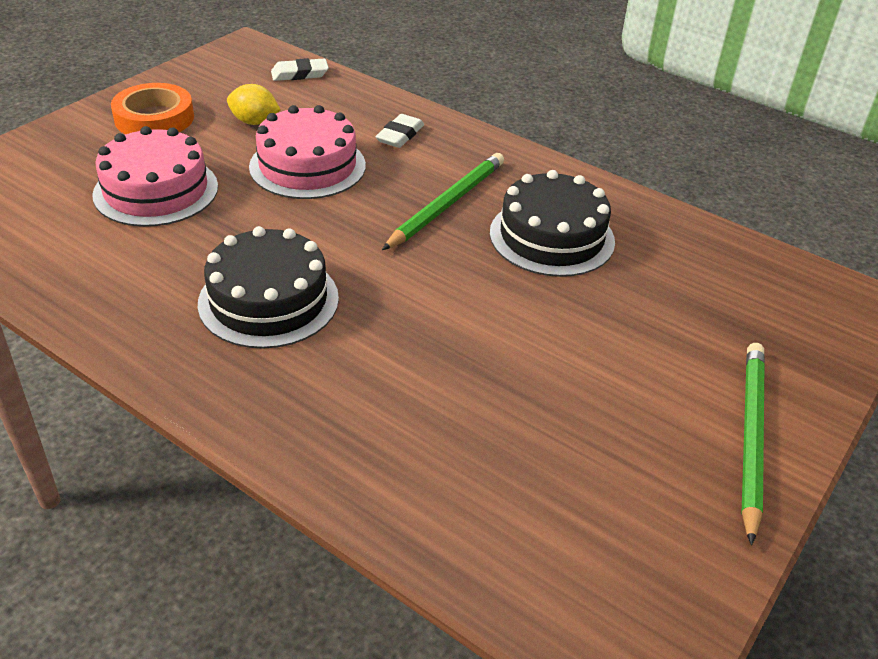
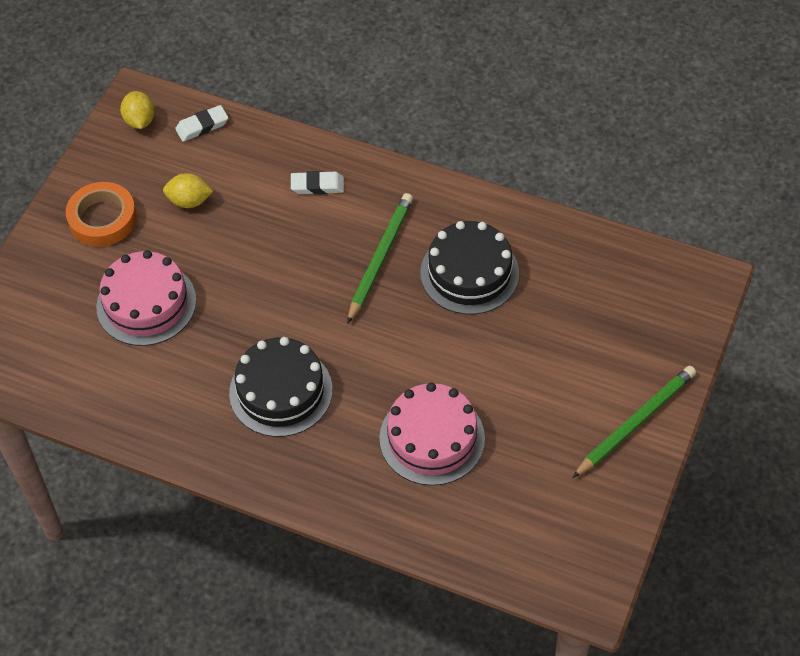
camera: 10 degrees left, 15 degrees up
pink cake [249,105,366,199] -> pink cake moved to [379,383,485,486]
white eraser [375,114,424,148] -> white eraser turned 75 degrees clockwise [291,171,344,195]
green pencil [741,343,765,545] -> green pencil turned 45 degrees clockwise [572,366,696,478]
none -> yellow lemon [120,91,155,129]

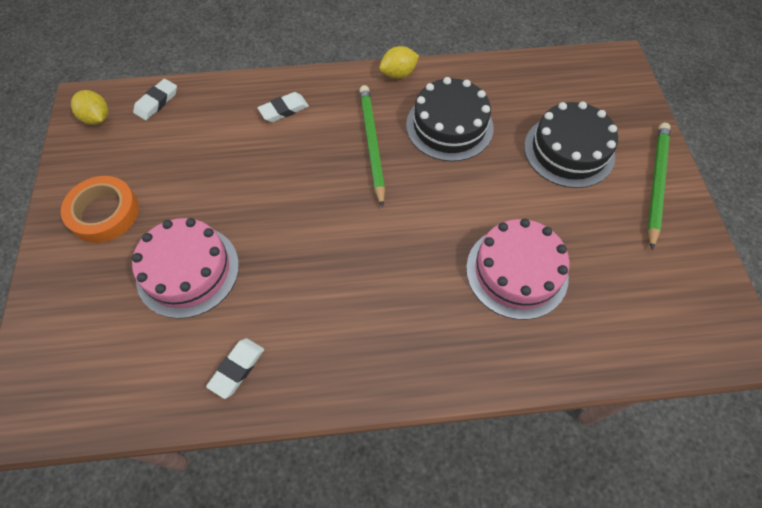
camera: 30 degrees left, 5 degrees up
yellow lemon [163,173,213,208] -> yellow lemon moved to [379,46,419,79]
black cake [229,337,333,437] -> black cake moved to [524,101,618,188]
none -> white eraser [206,338,264,399]

